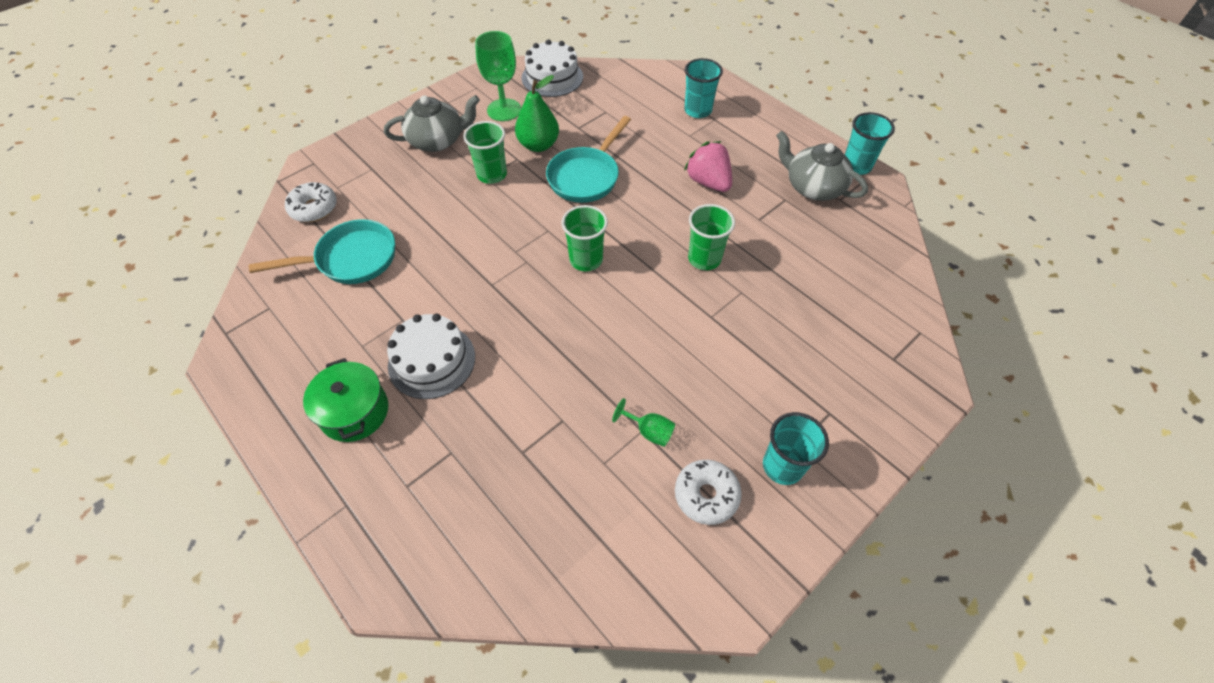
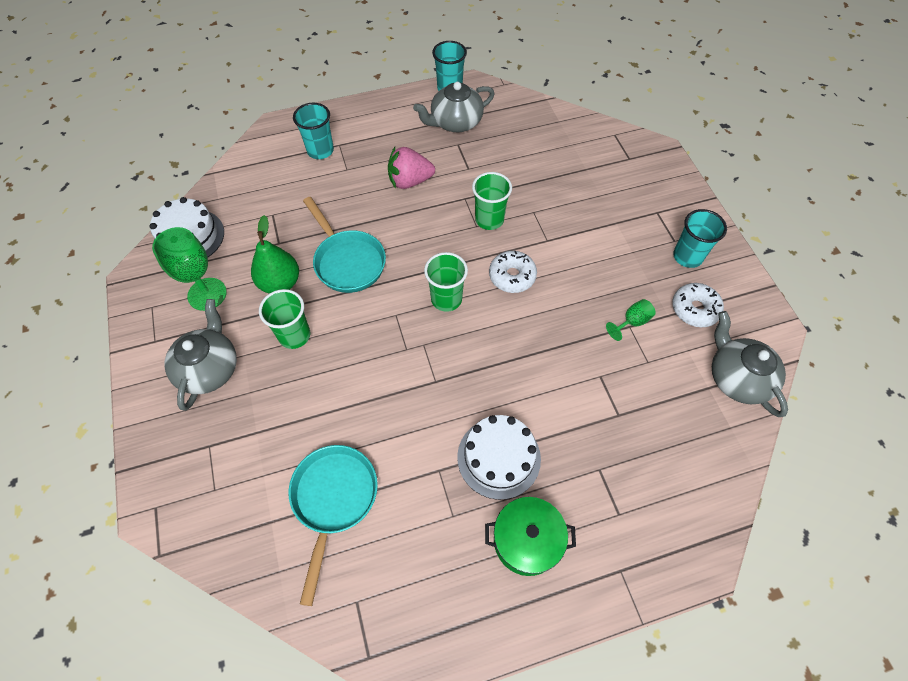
camera: 65 degrees left, 5 degrees up
white donut [285,182,337,222] -> white donut moved to [489,251,537,293]
none -> grey teapot [712,311,788,417]

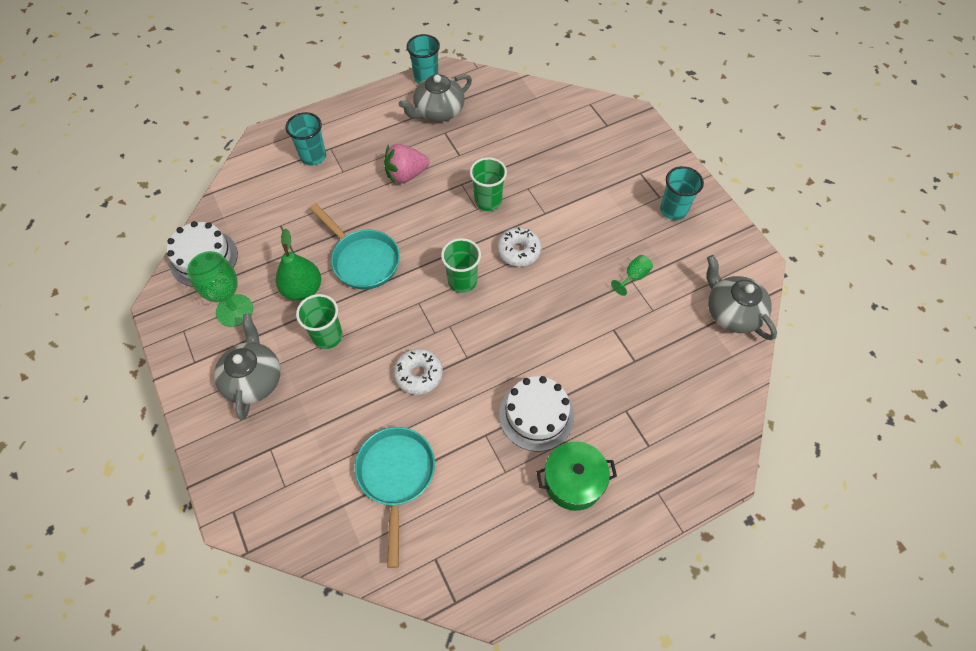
camera: 10 degrees left, 0 degrees up
white donut [672,283,724,327] -> white donut moved to [394,349,443,395]

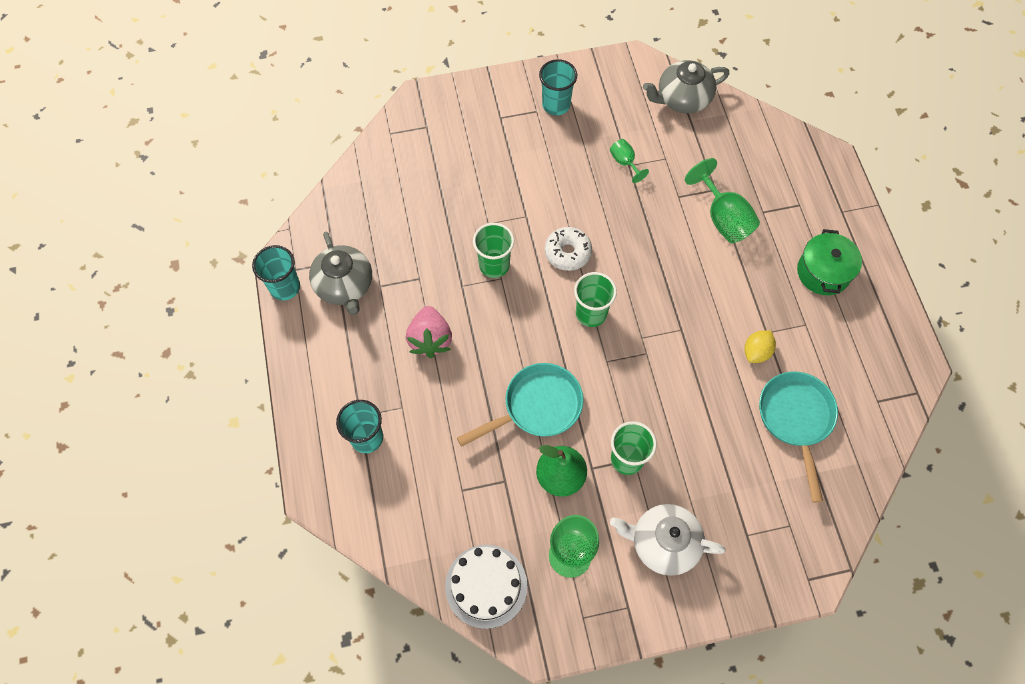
camera: 75 degrees left, 5 degrees up
grey teapot [214,314,281,420] -> white teapot [610,504,726,576]
turquoise pan [355,427,435,568] -> turquoise pan turned 75 degrees clockwise [759,372,838,503]
white donut [394,349,443,395] -> none
white cake [499,376,574,451] -> none
none -> green goblet [685,158,760,243]
none -> yellow lemon [744,330,776,363]

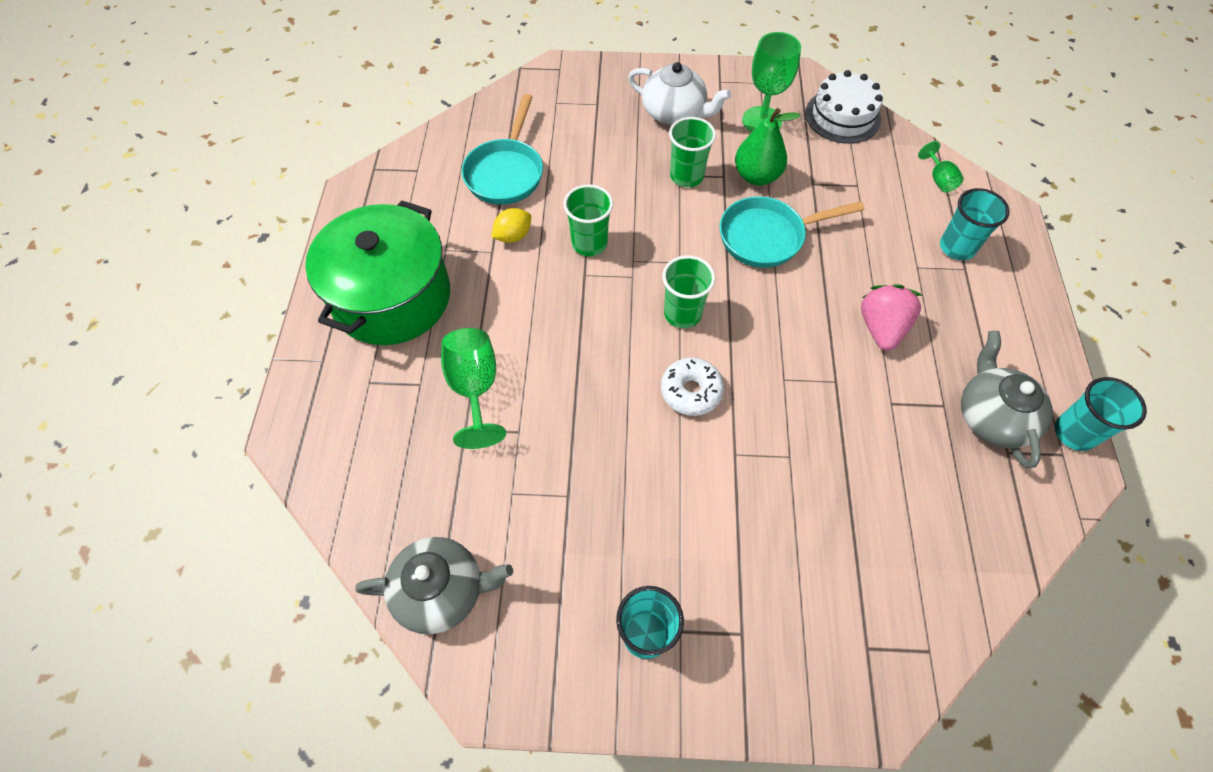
camera: 165 degrees left, 5 degrees down
green cup [473,223,514,278] -> green cup moved to [563,184,613,256]
green goblet [610,139,649,183] -> green goblet moved to [918,141,964,192]
green pot [797,229,862,295] -> green pot [305,200,450,345], size x1.81

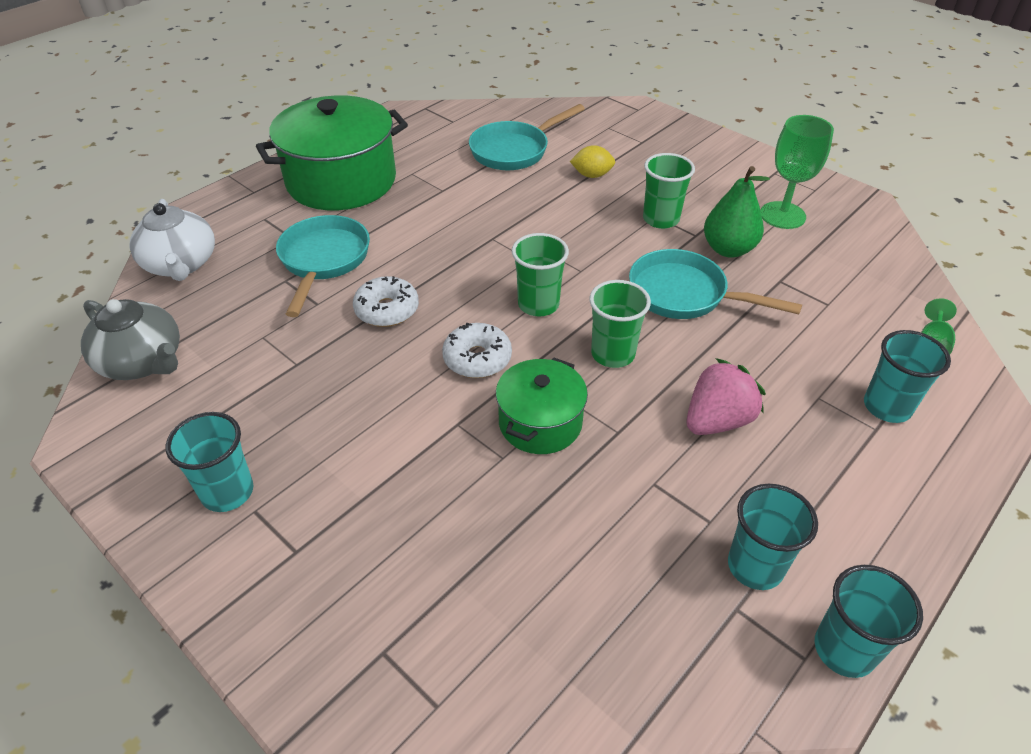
camera: 40 degrees right, 15 degrees down
green goblet [441,328,506,449] -> turquoise pan [276,215,370,317]
yellow lemon [491,208,531,243] -> yellow lemon moved to [570,145,615,178]
green cup [563,184,613,256] -> green cup moved to [589,280,651,368]
white teapot [628,62,731,125] -> white teapot moved to [130,199,215,281]
white cake [805,70,883,144] -> none
grey teapot [961,331,1053,468] -> turquoise cup [728,484,818,590]
none -> white donut [353,276,419,327]
none -> green pot [496,357,588,454]

